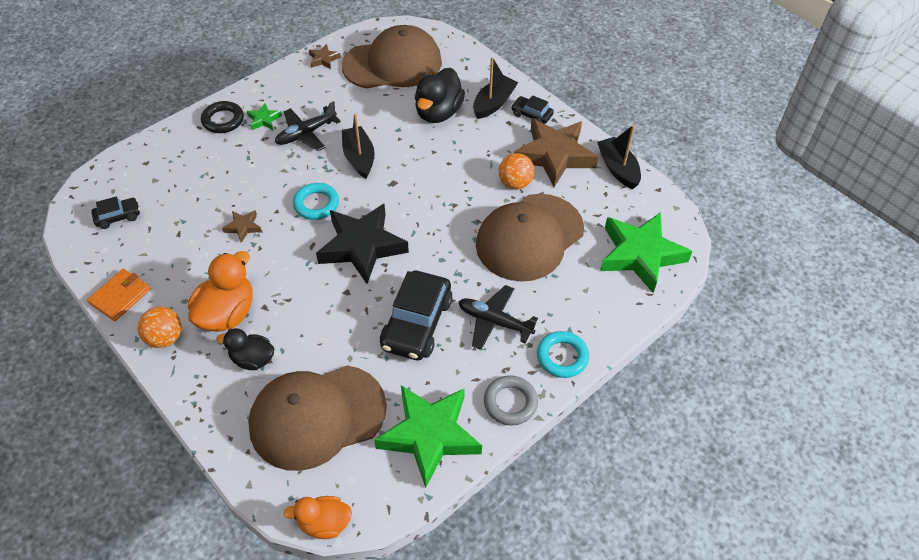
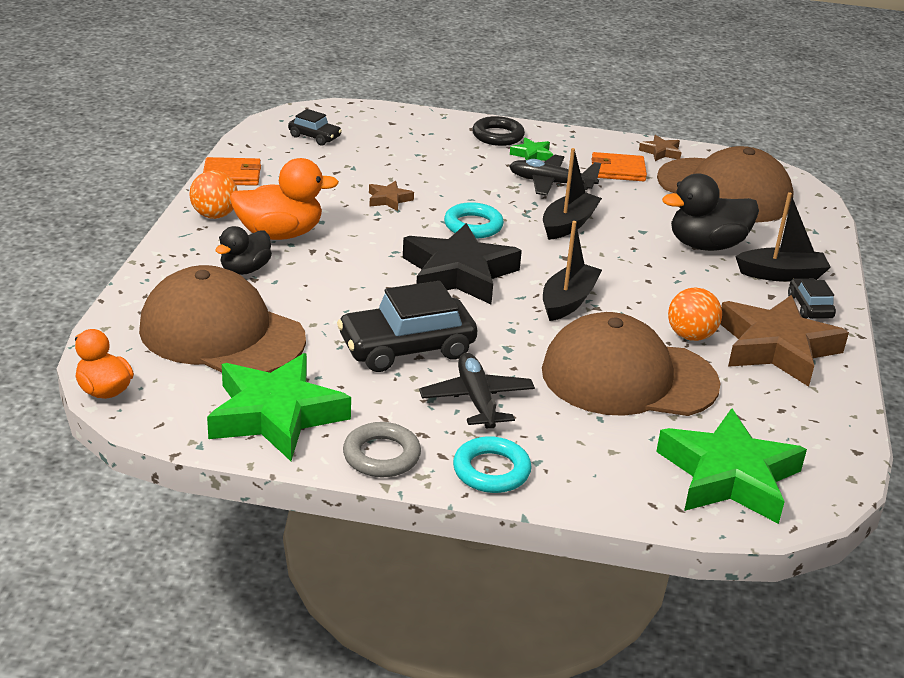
camera: 50 degrees right, 20 degrees down
black duck [216,328,275,370] -> black duck turned 120 degrees counterclockwise [215,226,272,275]
black boat [597,125,641,189] -> black boat moved to [543,221,602,321]
none -> orange wallet [591,152,647,181]

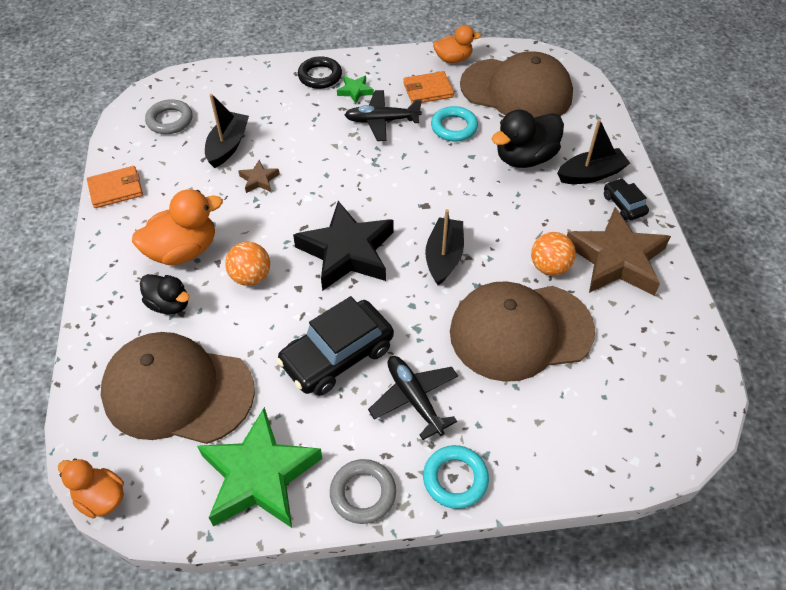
camera: 15 degrees left, 20 degrees up
orange ball [190,170,238,219] -> orange ball moved to [225,242,270,286]
black duck [215,226,272,275] -> black duck turned 75 degrees counterclockwise [140,274,190,315]
black car [288,109,342,146] -> grey ring [145,99,193,134]
turquoise ring [444,202,504,238] -> turquoise ring moved to [431,106,478,142]
black boat [543,148,602,240] -> black boat moved to [205,94,249,168]
brown star [639,135,682,161] -> orange duck [433,25,481,63]
green star [656,408,807,524] -> none

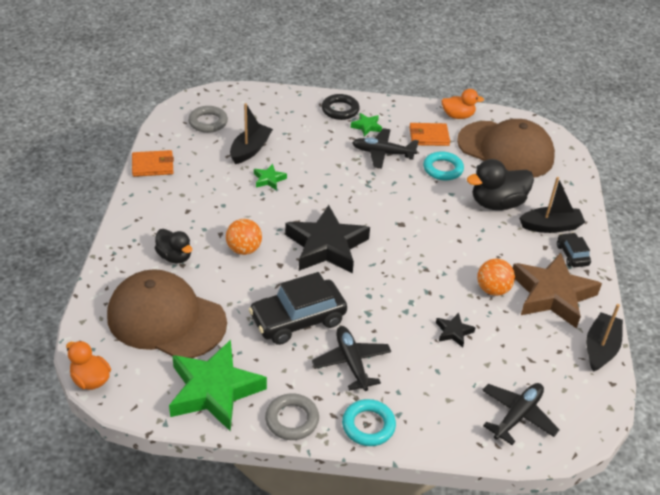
camera: 10 degrees right, 10 degrees down
orange duck [132,189,223,265] -> none
brown star [238,160,280,193] -> green star [254,164,287,190]
black boat [425,209,464,285] -> black boat moved to [586,304,623,372]
brown cap [450,281,595,382] -> black star [436,313,476,347]
none -> black plane [482,383,560,445]

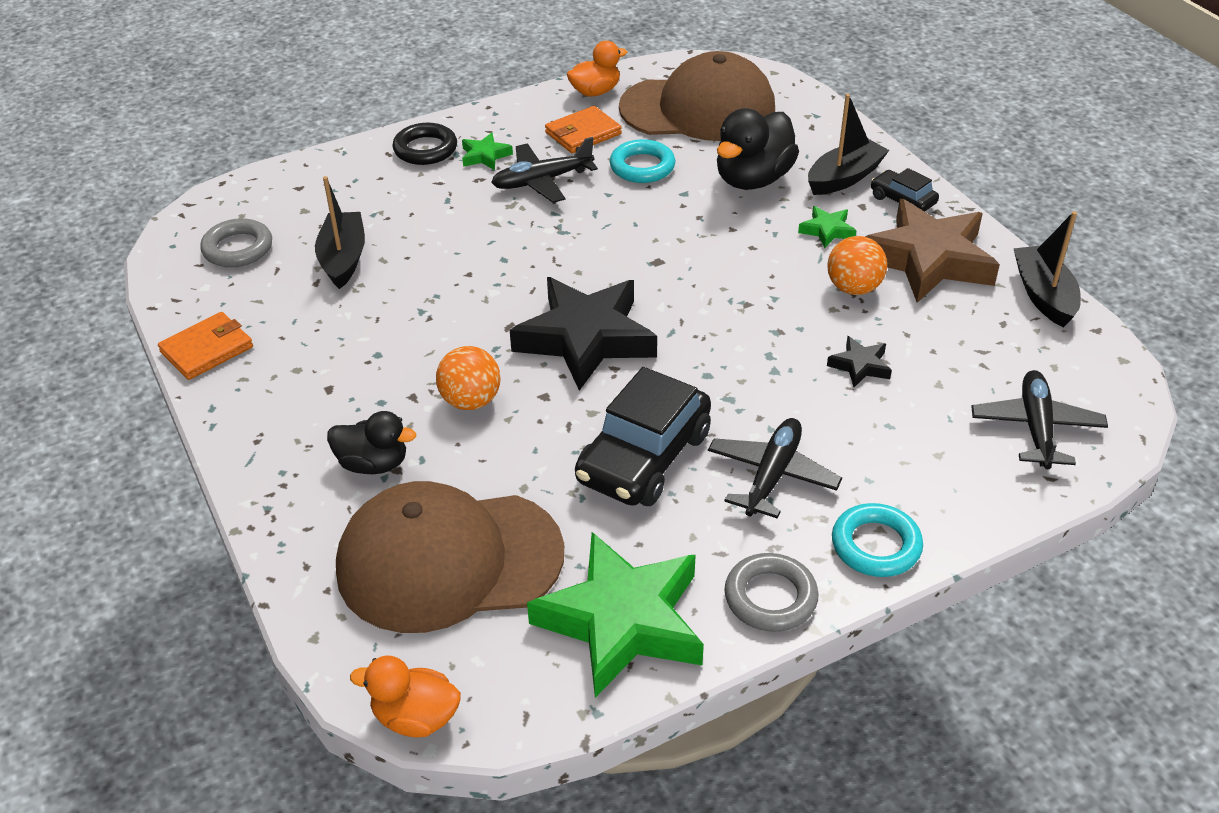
camera: 30 degrees left, 0 degrees up
green star [254,164,287,190] -> green star moved to [798,206,856,248]
black plane [312,326,391,391] -> black plane turned 75 degrees clockwise [708,418,842,518]

